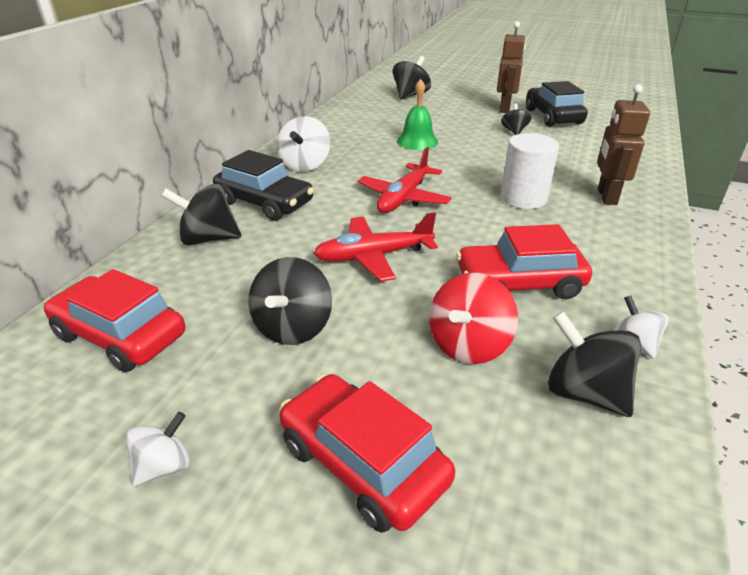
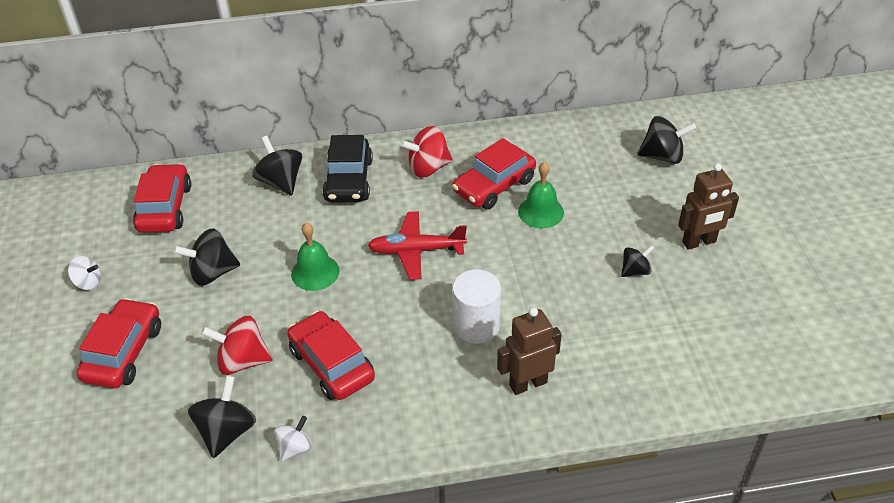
camera: 60 degrees right, 10 degrees up
white spinning top [277,116,330,172] -> red spinning top [400,126,453,177]
red plane [313,212,438,282] -> green bell [291,223,339,291]
black car [526,81,588,126] -> none
none -> red car [452,138,536,210]

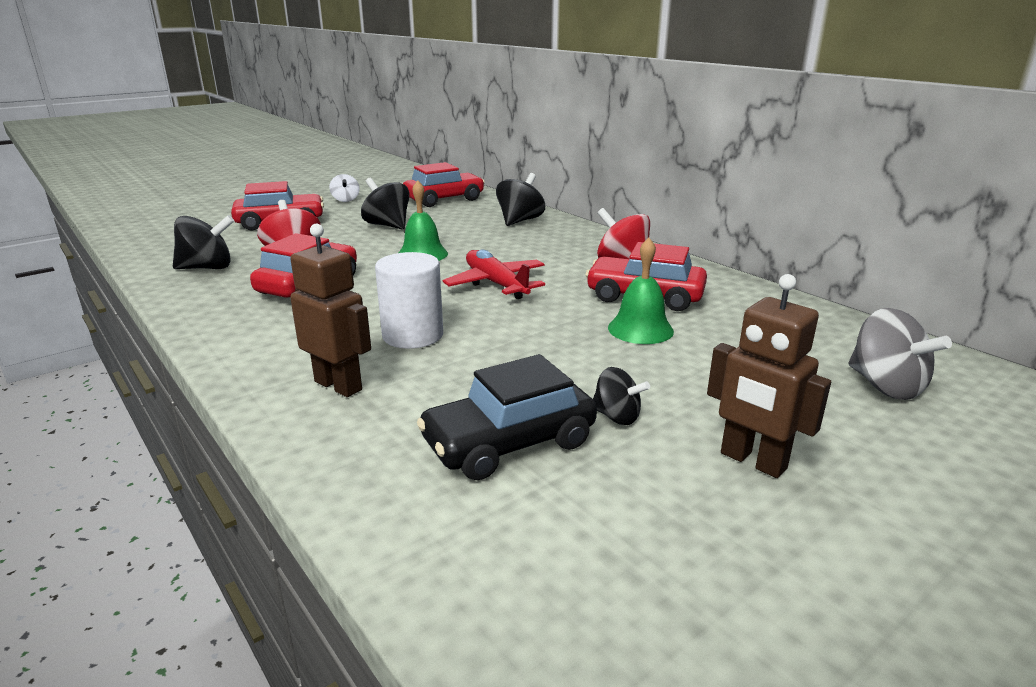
camera: 60 degrees right, 20 degrees down
white spinning top [274,416,312,461] -> none
black car [322,135,373,203] -> black car moved to [417,354,597,480]
black spinning top [637,116,697,164] -> grey spinning top [848,308,952,400]

